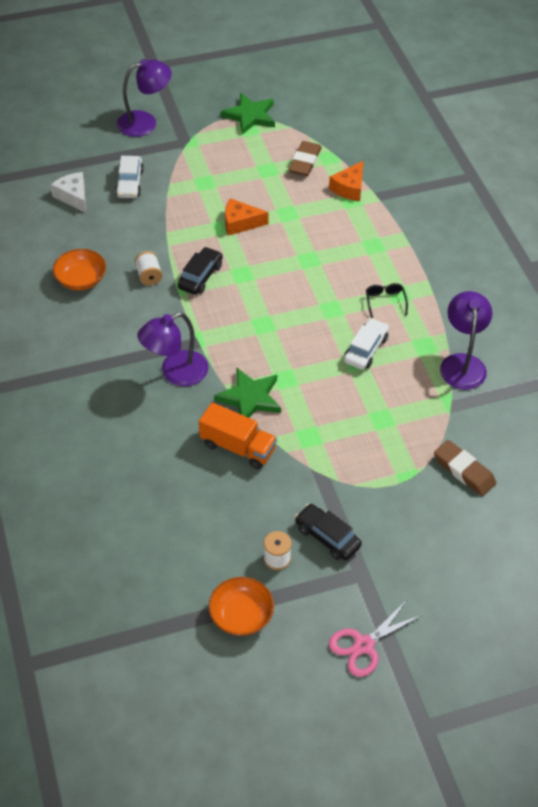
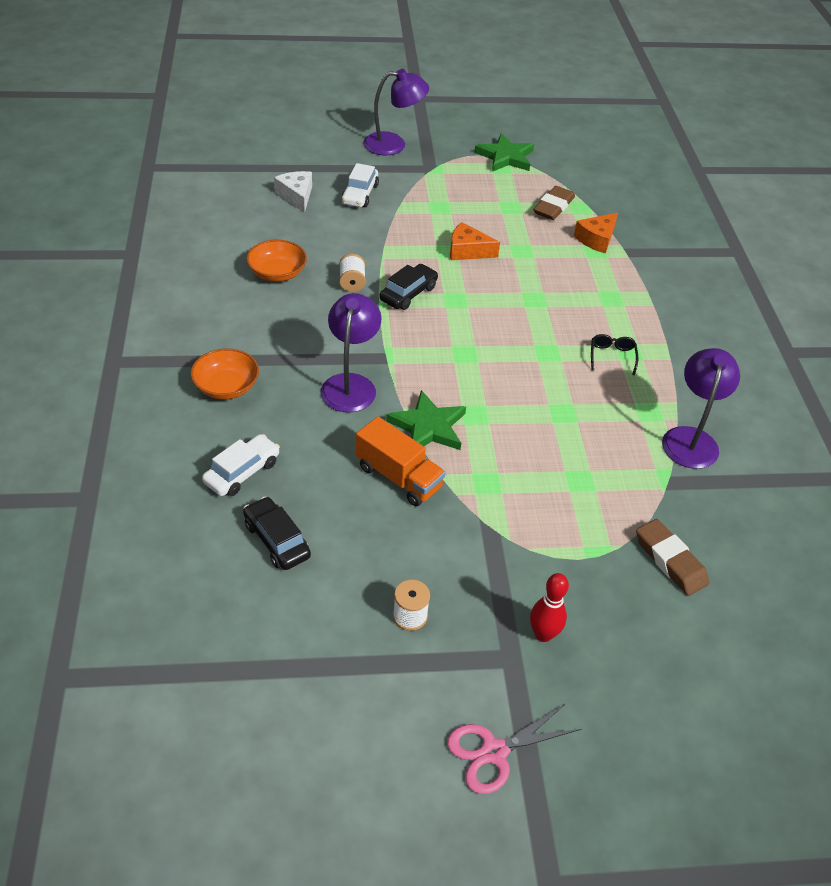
camera: 10 degrees right, 5 degrees down
purple lamp [138,312,208,386] -> purple lamp turned 120 degrees clockwise [320,293,381,413]
orange bowl [208,577,274,636] -> orange bowl moved to [191,348,259,400]
black car [295,504,362,560] -> black car moved to [243,497,311,570]
white car [344,318,389,370] -> white car moved to [202,434,280,496]
none -> red bowling pin [530,573,569,642]

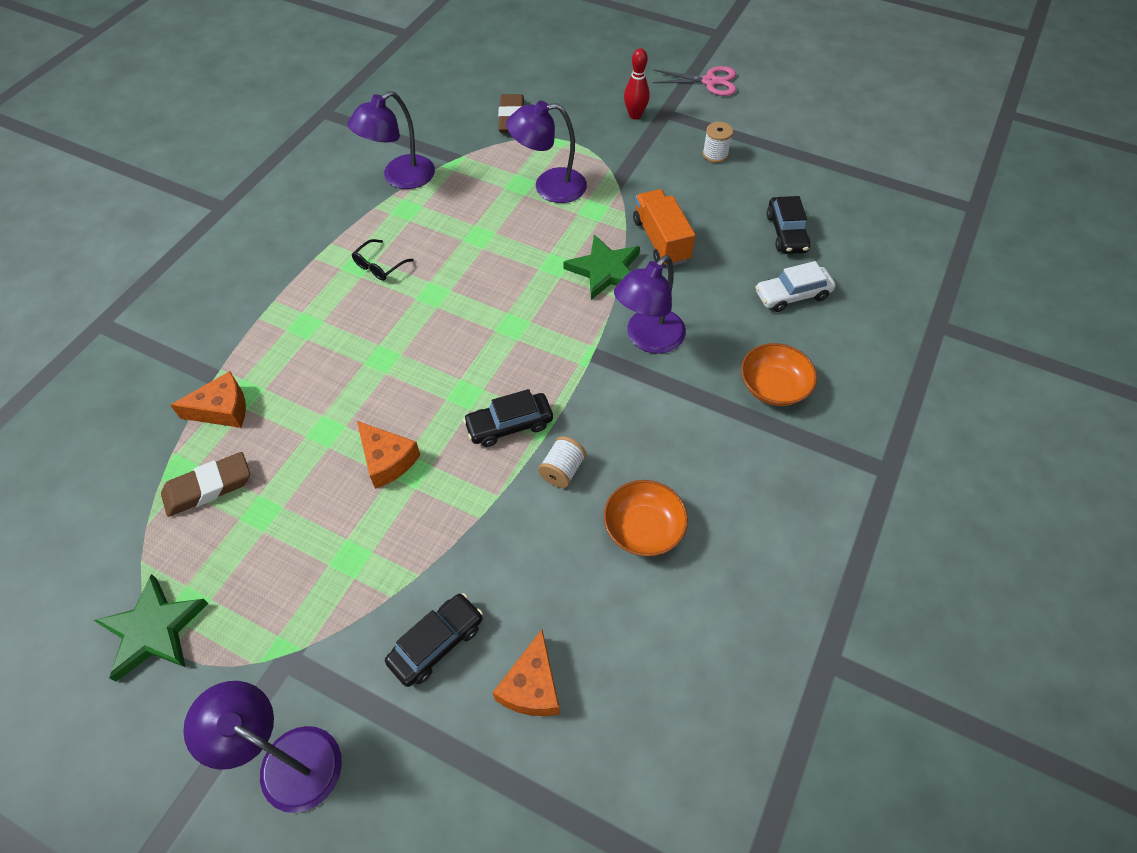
camera: 145 degrees left, 10 degrees up
white cheese [274,171,312,213] -> orange cheese [493,630,560,716]
white car [341,163,379,207] -> black car [385,593,483,687]
none -> purple lamp [506,101,587,203]

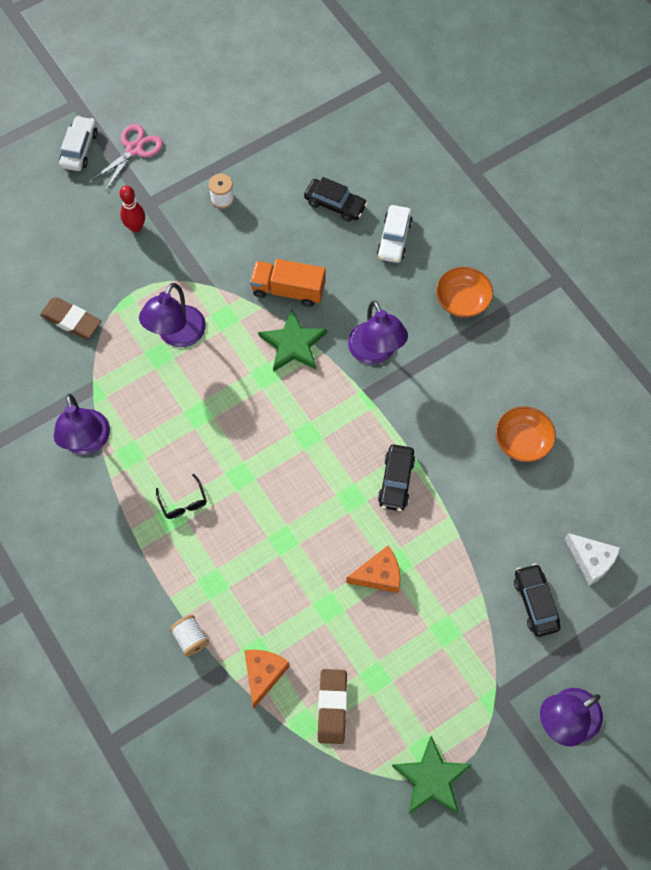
camera: 60 degrees left, 10 degrees up
orange cheese [493,630,560,716] -> white cheese [565,533,620,586]
white spool [538,436,586,488] -> white spool moved to [170,615,209,657]
none -> white car [59,116,98,171]

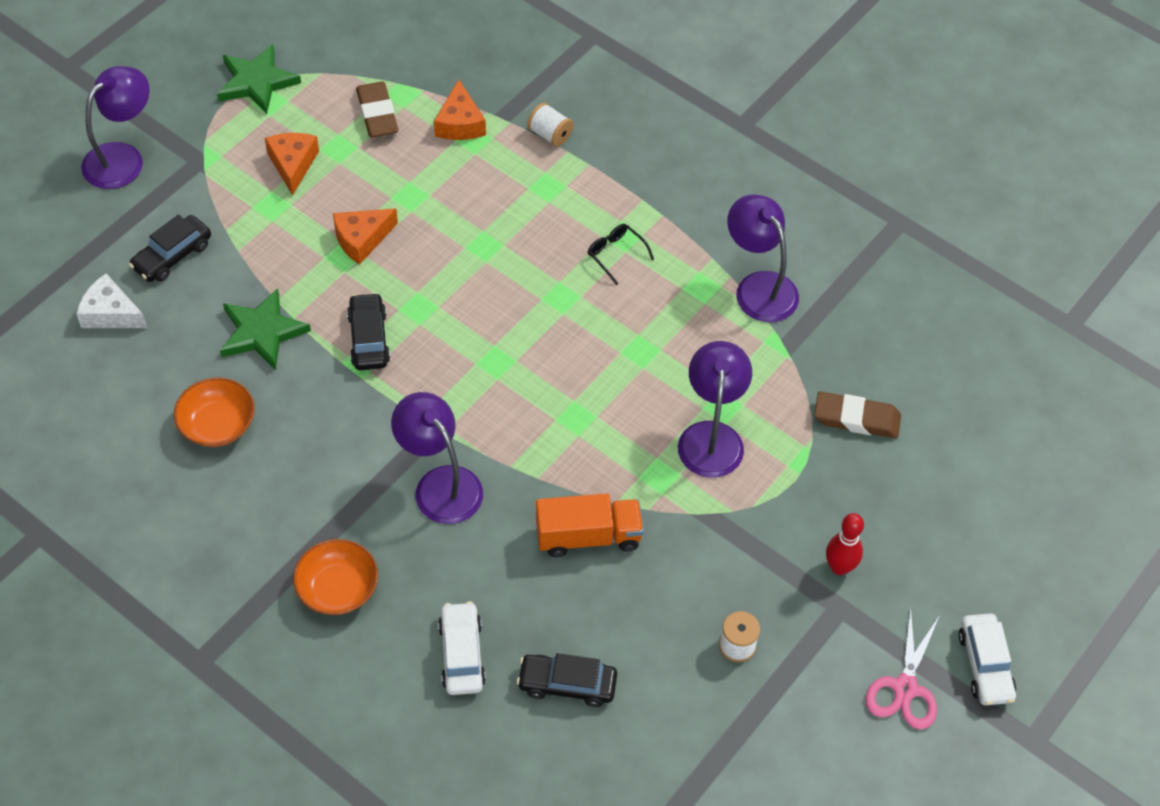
camera: 160 degrees right, 10 degrees down
green star [258,309,327,372] -> green star moved to [220,288,311,370]
black car [514,564,561,637] -> black car turned 75 degrees clockwise [129,214,211,282]
none -> orange cheese [265,133,319,196]

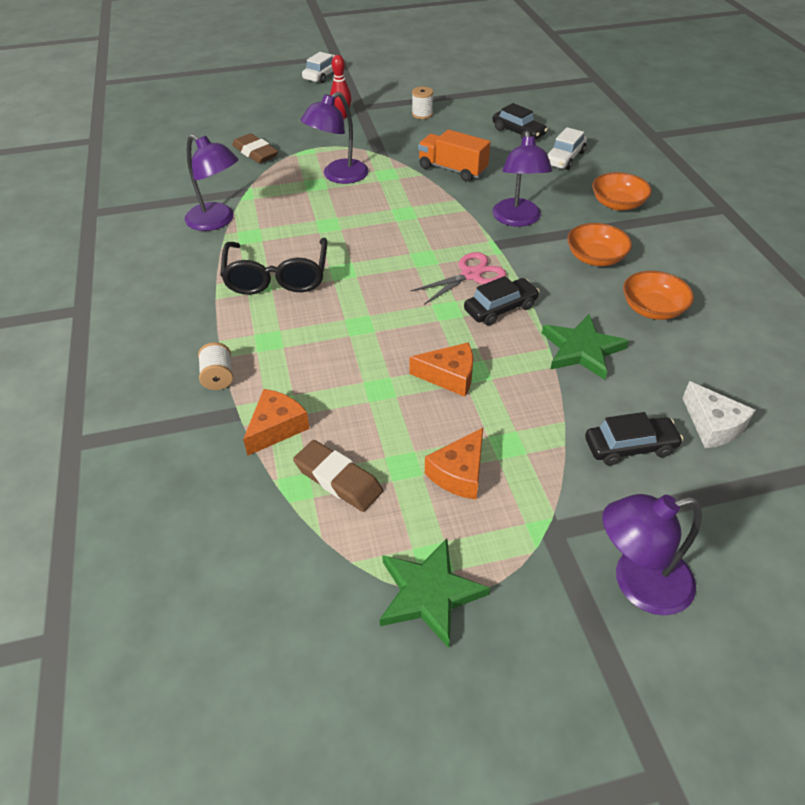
camera: 140 degrees left, 10 degrees down
black car [347,292,390,370] -> black car turned 150 degrees counterclockwise [464,276,540,325]
brown eraser [356,81,398,137] -> brown eraser turned 75 degrees counterclockwise [293,440,383,512]
black glasses [588,224,654,285] -> black glasses [220,238,327,295], size x2.16
purple lamp [727,194,799,322] -> purple lamp turned 60 degrees counterclockwise [185,134,239,231]
pink scissors [866,607,940,730] -> pink scissors moved to [410,252,506,305]
none -> orange bowl [567,223,632,266]

